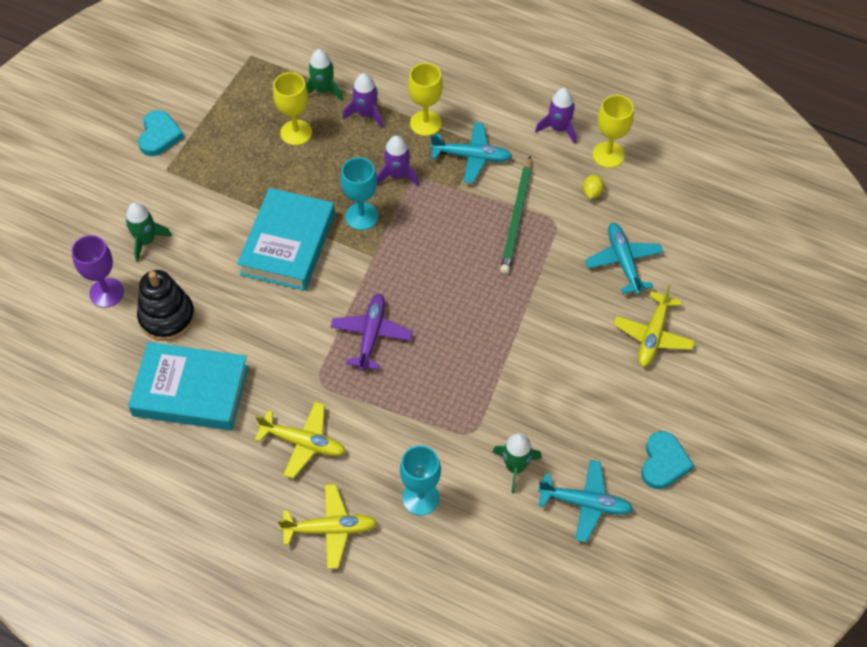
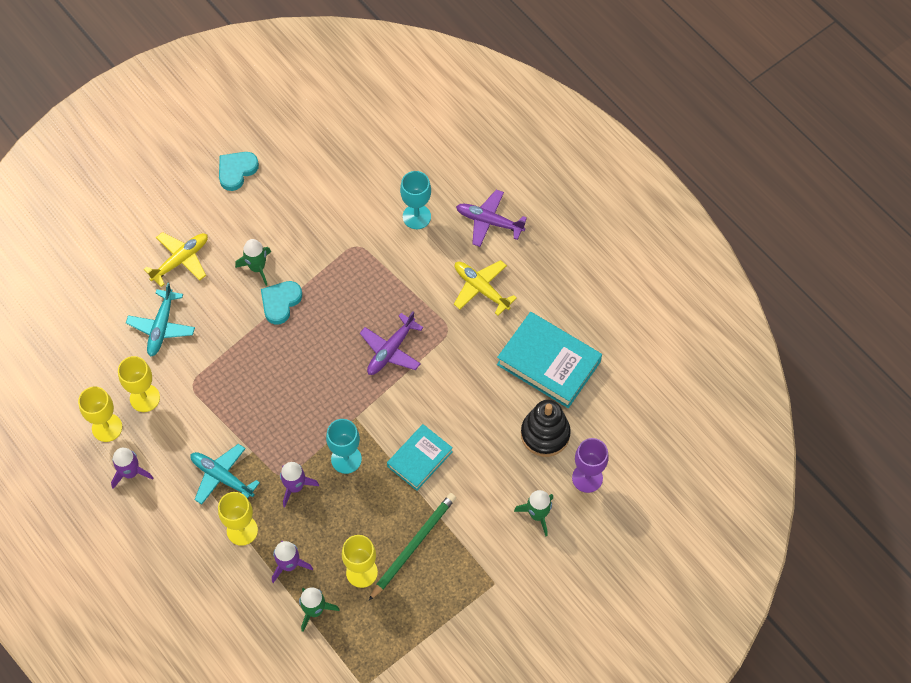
camera: 155 degrees left, 5 degrees up
turquoise heart [138,110,184,156] -> turquoise heart moved to [261,281,302,325]
turquoise book [237,188,335,291] -> turquoise book [387,424,453,491], size x0.63
yellow plane [278,484,377,569] -> purple plane [456,190,527,247]
green rocket [493,433,542,493] -> green rocket moved to [235,239,271,286]
green pencil [500,156,532,275] -> green pencil moved to [369,493,456,601]
turquoise plane [538,460,633,542] -> none
yellow lemon [583,174,604,199] -> yellow goblet [118,356,160,412]

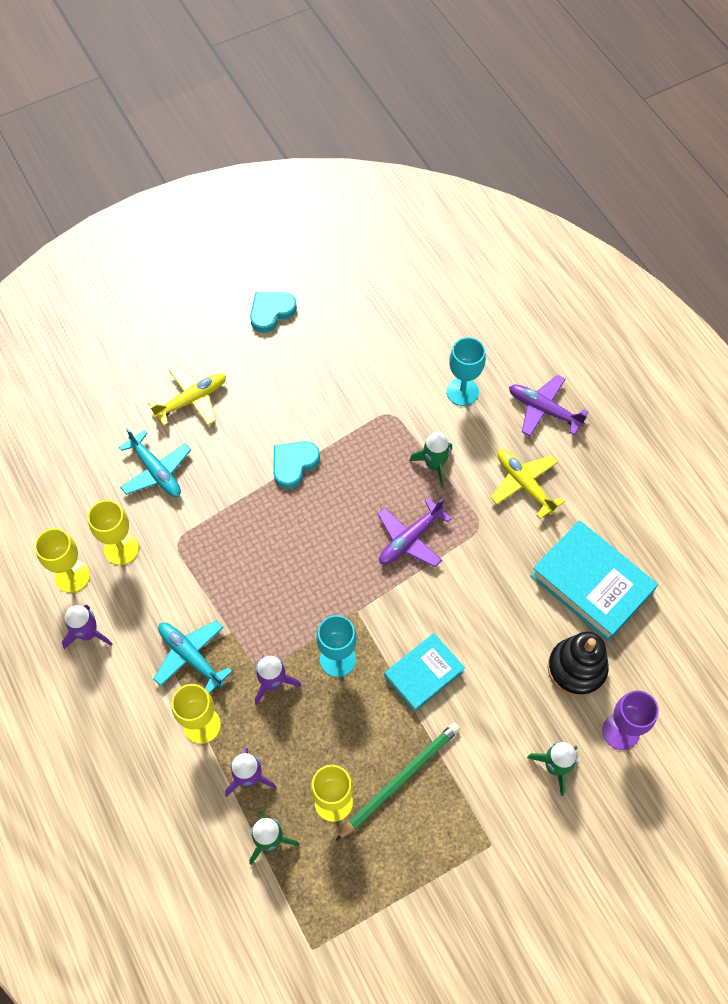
camera: 10 degrees right, 0 degrees up
turquoise plane [126,282,195,357] -> turquoise plane turned 60 degrees counterclockwise [119,428,191,497]
green rocket [235,239,271,286] -> green rocket moved to [409,432,452,487]

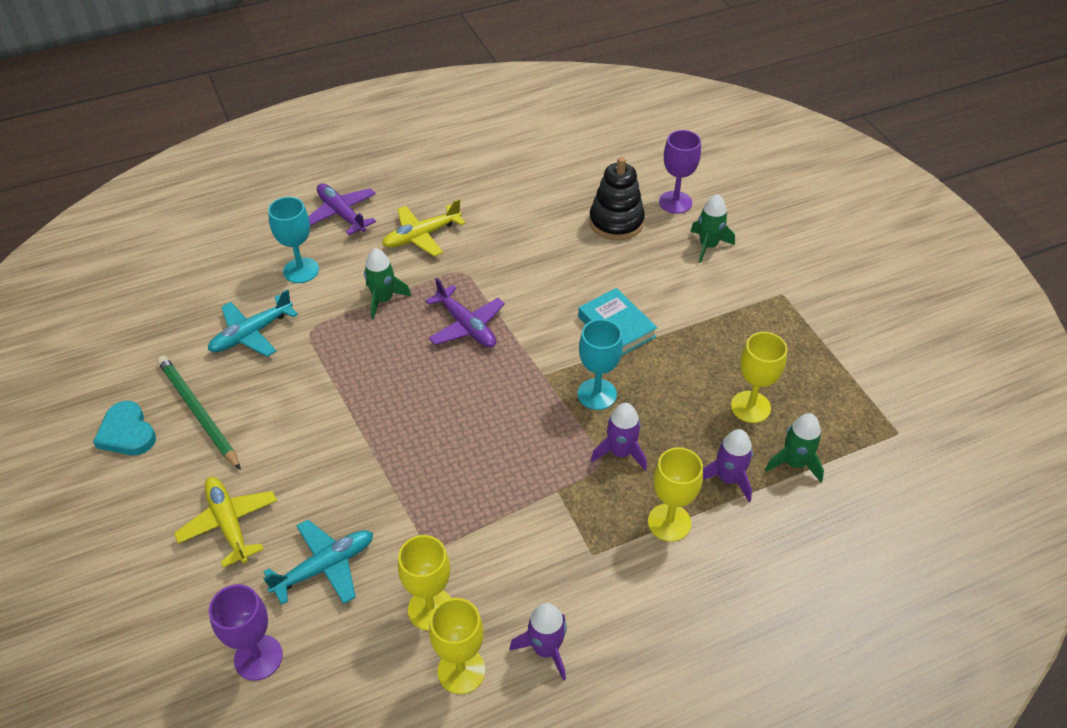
camera: 85 degrees left, 15 degrees down
turquoise plane [153,620,233,693] -> turquoise plane moved to [208,289,298,357]
turquoise heart [273,441,320,489] -> none
green pencil [336,722,460,841] -> green pencil moved to [157,356,241,470]
purple plane [509,375,588,436] -> purple plane turned 105 degrees clockwise [309,183,376,235]
turquoise book [530,520,658,642] -> none
none -> purple goblet [209,584,283,681]

